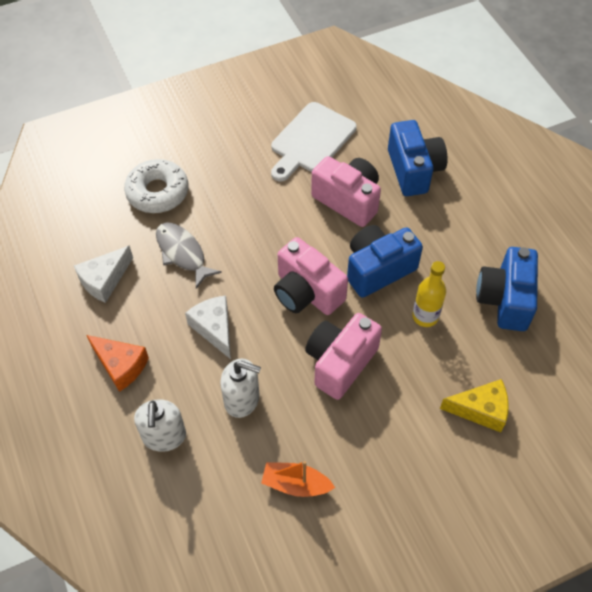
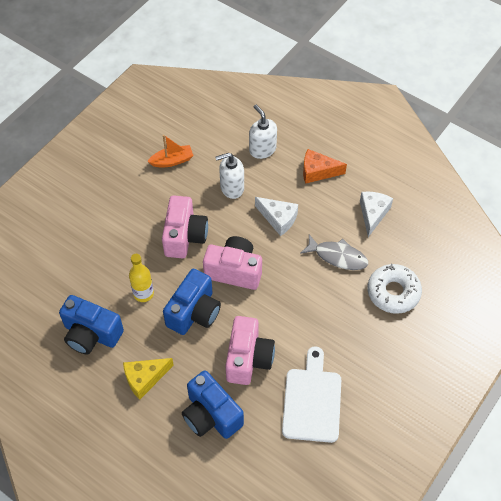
camera: 150 degrees right, 0 degrees up
pink camera [311,156,381,227] -> pink camera turned 90 degrees counterclockwise [225,316,275,385]
yellow cheese [440,379,509,432] -> yellow cheese moved to [123,358,174,400]
blue camera [476,247,538,331] -> blue camera turned 135 degrees clockwise [59,295,124,355]

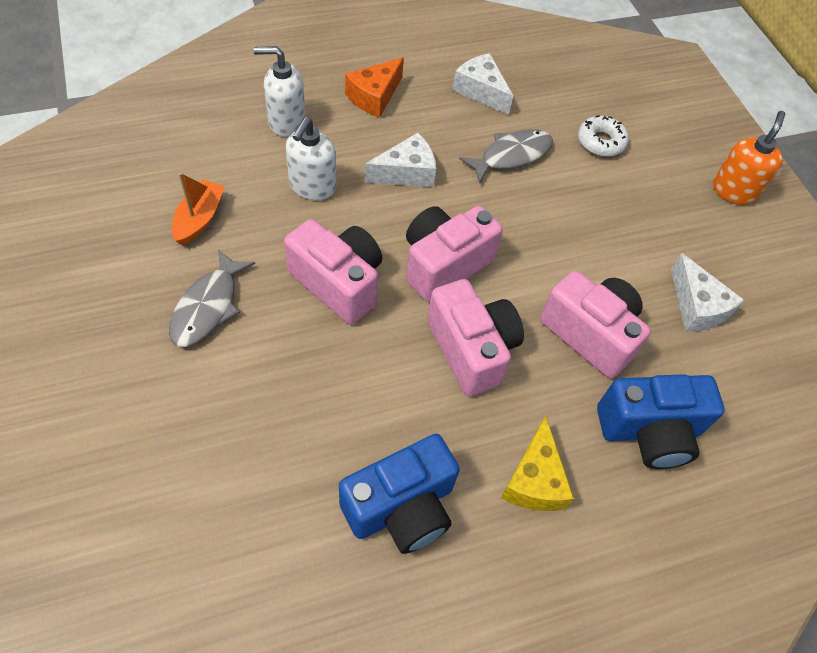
camera: 60 degrees left, 0 degrees up
yellow bottle [129,254,154,302] -> none
blue camera [163,269,221,335] -> pink camera [427,279,524,396]
white cutting board [282,346,341,443] -> white cheese [671,253,744,332]
white donut [368,264,422,314] -> white donut [578,115,629,157], size x0.66
none -> grey fish [169,249,255,347]
none -> orange soap dispenser [713,111,785,205]

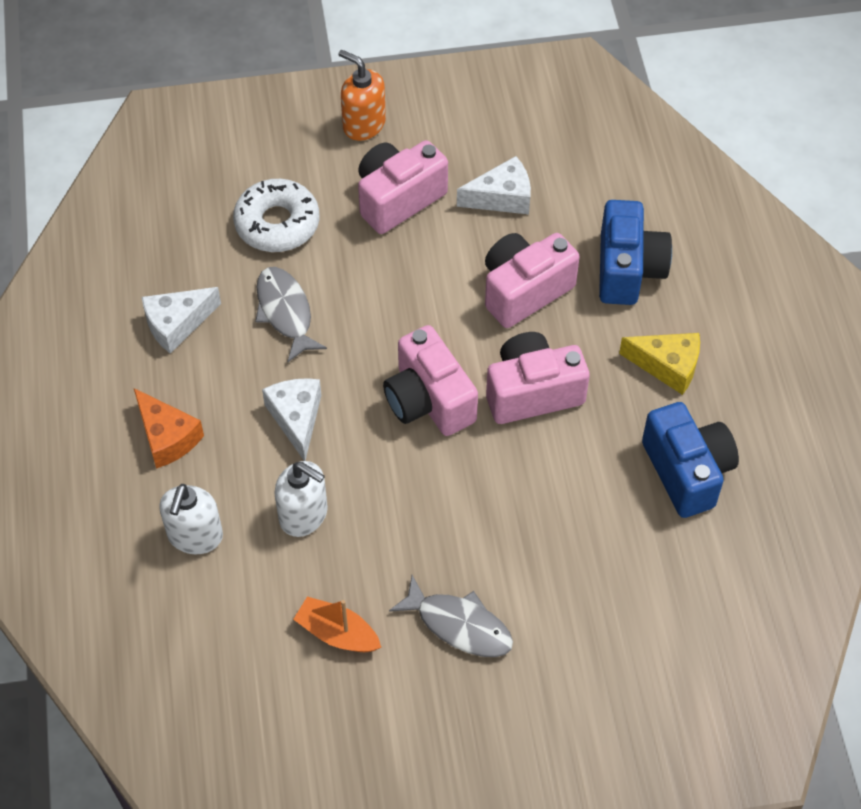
camera: 75 degrees left, 0 degrees up
pink camera [284,219,382,324] -> pink camera moved to [358,140,448,234]
white donut [578,115,629,157] -> white donut [233,179,319,252], size x1.51

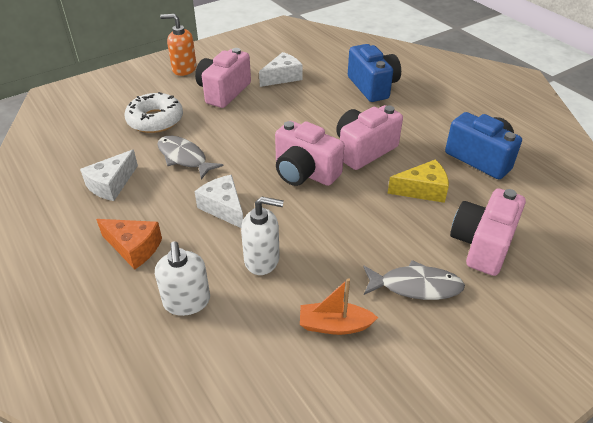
camera: 25 degrees left, 15 degrees down
pink camera [485,233,580,328] -> pink camera moved to [450,188,526,276]
yellow cheese [619,333,700,395] -> yellow cheese moved to [387,160,449,203]

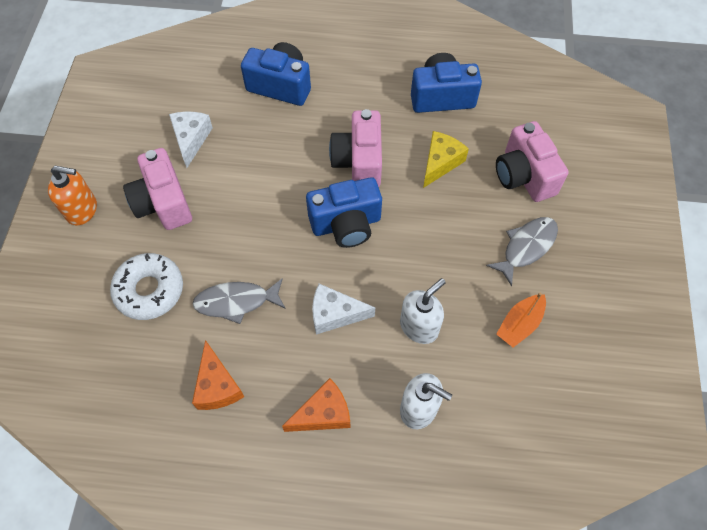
camera: 50 degrees left, 20 degrees up
white cheese [80,150,138,201] -> orange cheese [192,340,244,410]
orange soap dispenser [160,14,197,76] -> orange soap dispenser turned 135 degrees counterclockwise [48,166,97,225]
pink camera [275,121,344,186] -> blue camera [306,177,382,248]

